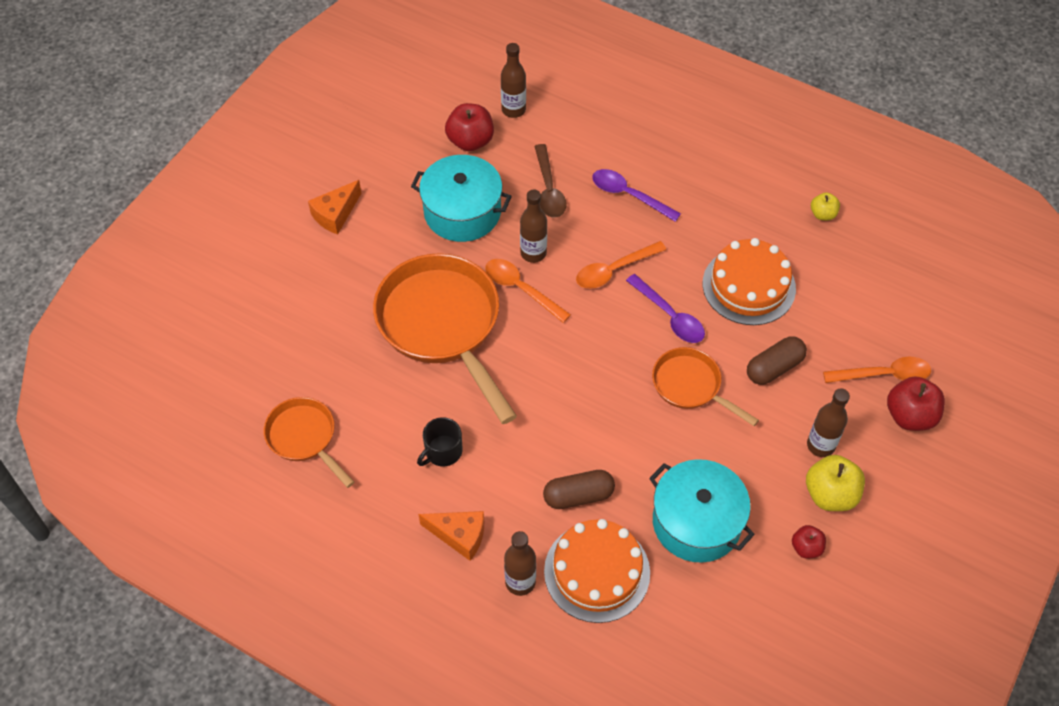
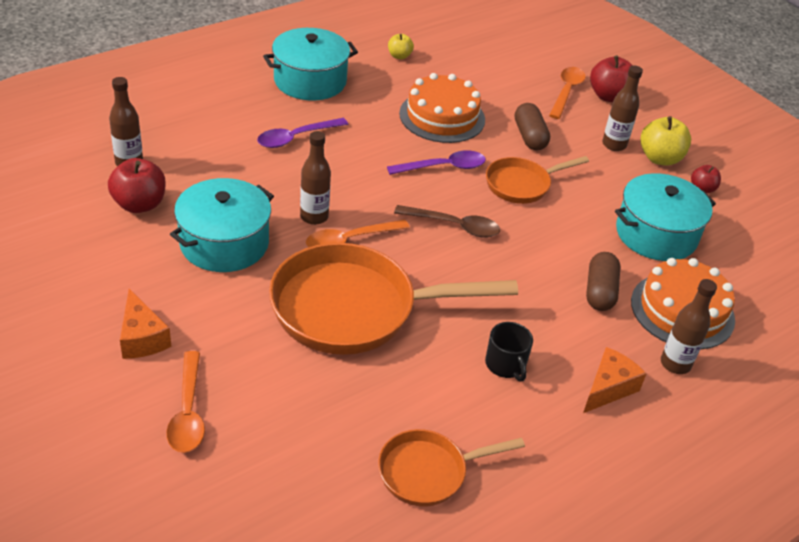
camera: 70 degrees left, 15 degrees down
brown spoon [534,144,567,218] -> brown spoon moved to [394,205,500,238]
orange spoon [576,241,666,289] -> orange spoon moved to [166,351,205,453]
none -> turquoise pot [263,28,358,100]

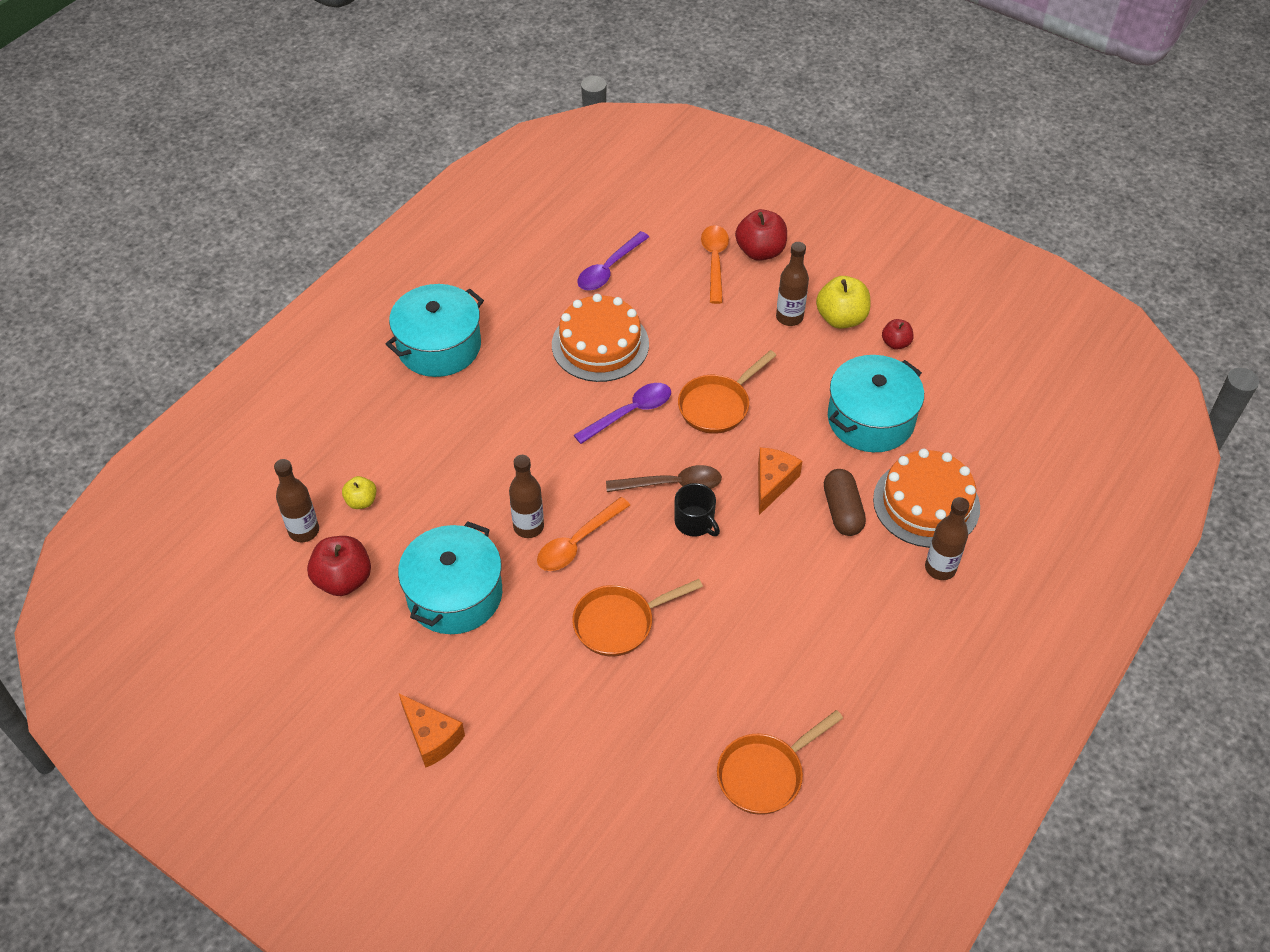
camera: 15 degrees left, 10 degrees up
orange spoon [166,351,205,453] -> none
purple spoon [257,118,348,148] -> purple spoon moved to [577,231,649,290]
orange pan [269,243,518,355] -> orange pan [572,579,703,656], size x0.53
yellow apple [388,34,414,59] -> yellow apple moved to [342,476,377,509]
black mug [485,322,533,382] -> black mug moved to [674,483,720,537]
brown capsule [515,103,550,151] -> none
orange cheese [583,347,647,413] -> orange cheese moved to [758,447,802,515]

